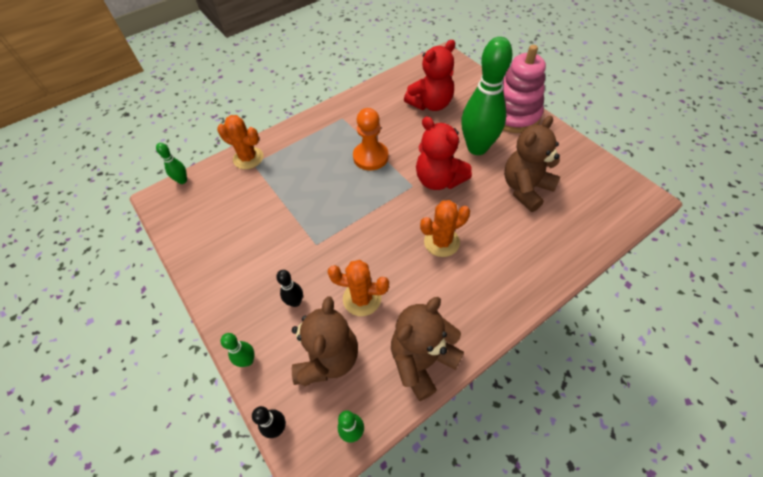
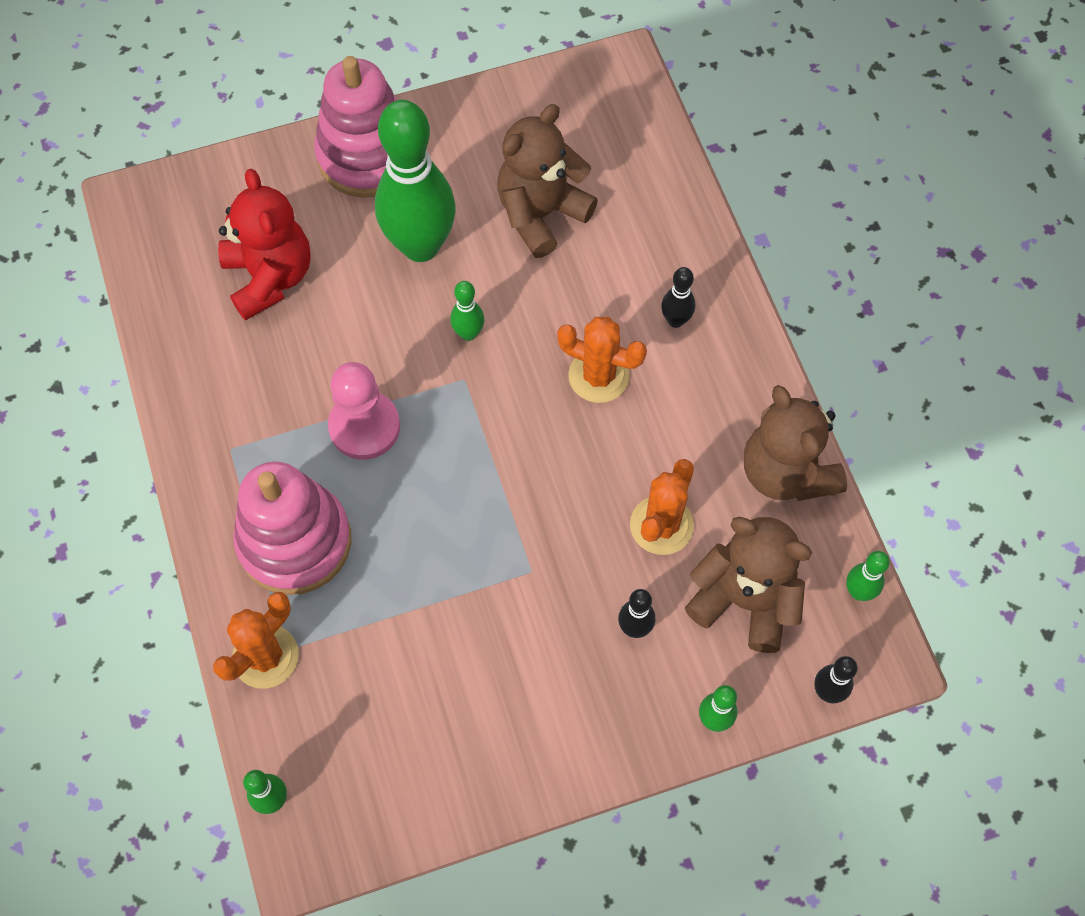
camera: 75 degrees left, 10 degrees up
orange pawn [353,108,389,171] -> pink pawn [328,362,400,460]
red teddy bear [416,117,472,190] -> green bowling pin [450,281,484,341]
orange cactus [420,200,470,257] -> orange cactus turned 60 degrees counterclockwise [557,317,647,403]
brown teddy bear [504,116,560,212] -> brown teddy bear turned 75 degrees clockwise [497,104,598,258]
none -> pink stacking toy [233,462,351,595]
none -> black bowling pin [661,267,695,328]

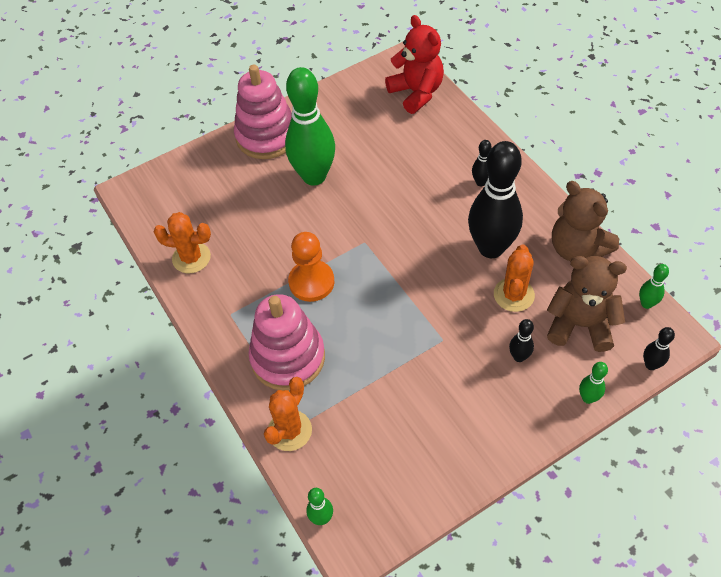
camera: 10 degrees left, 10 degrees down
red teddy bear [218,169,311,321] -> red teddy bear moved to [385,15,444,114]
pink pawn [328,362,400,460] -> orange pawn [288,232,334,302]
green bowling pin [450,281,484,341] -> none
brown teddy bear [497,104,598,258] -> none
orange cactus [557,317,647,403] -> orange cactus moved to [153,212,211,273]
none -> black bowling pin [468,141,523,258]

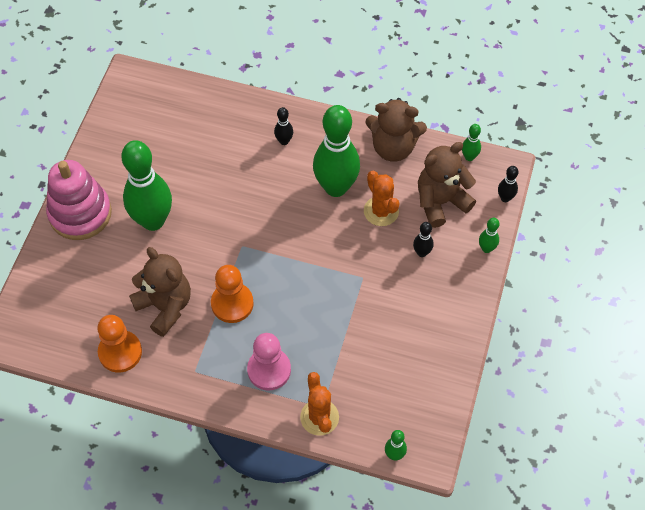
camera: 45 degrees left, 5 degrees up
orange cactus [153,212,211,273] -> orange pawn [97,315,142,373]
pink stacking toy [249,294,325,391] -> pink pawn [247,333,291,391]
red teddy bear [385,15,444,114] -> none
black bowling pin [468,141,523,258] -> green bowling pin [313,105,360,197]
none -> brown teddy bear [129,247,191,337]

